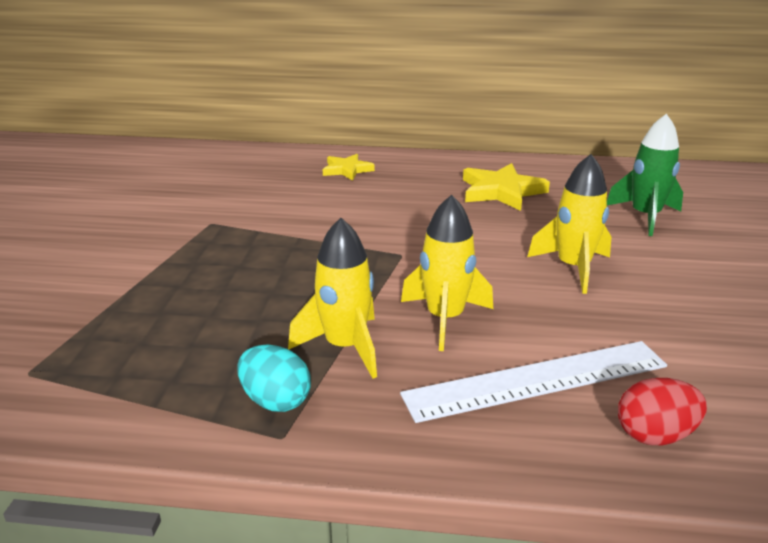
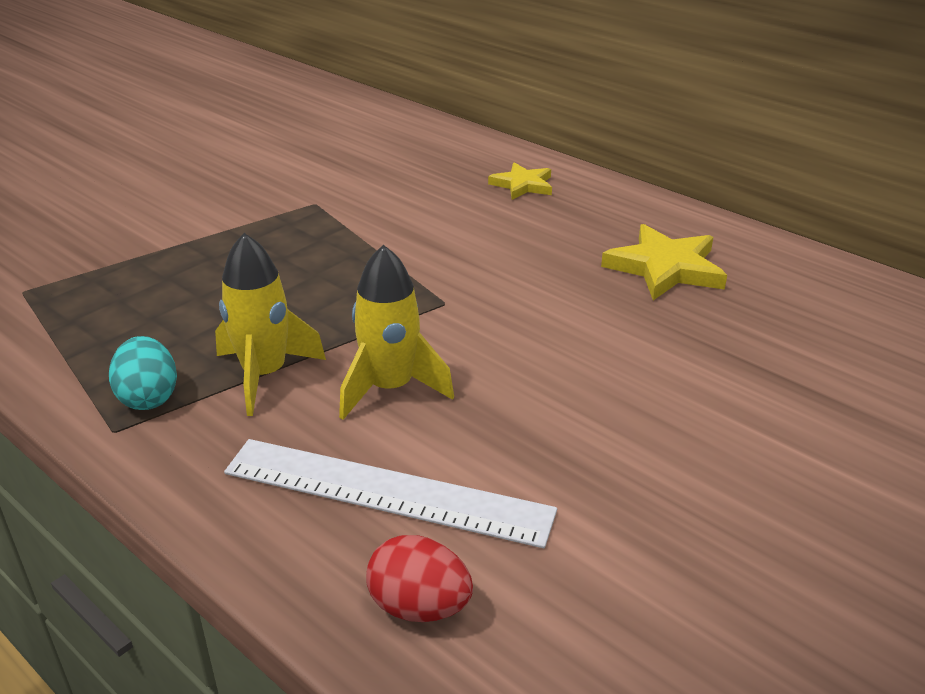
camera: 35 degrees right, 5 degrees up
yellow rocket [527,154,611,294] -> none
green rocket [607,114,683,236] -> none

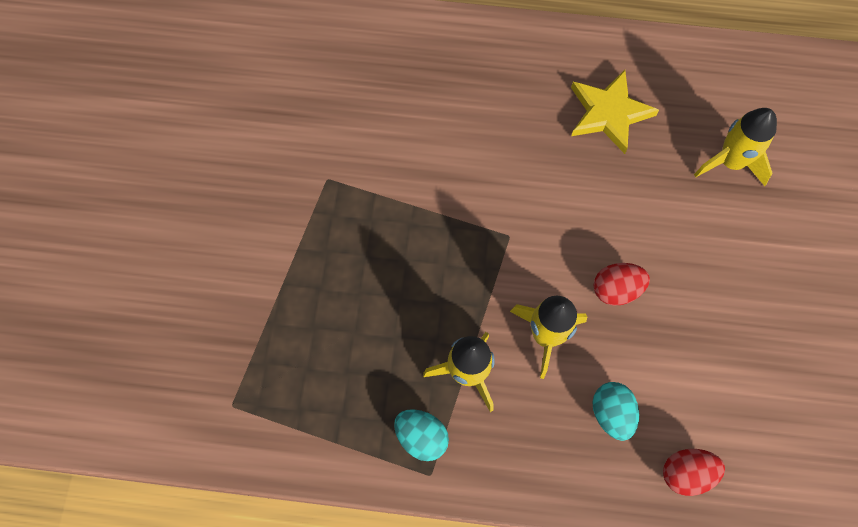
camera: 35 degrees left, 35 degrees up
white ruler [224,439,557,548] -> turquoise egg [592,382,639,441]
yellow star [488,162,552,200] -> none
none -> red egg [594,263,650,305]
none -> yellow rocket [694,108,777,186]

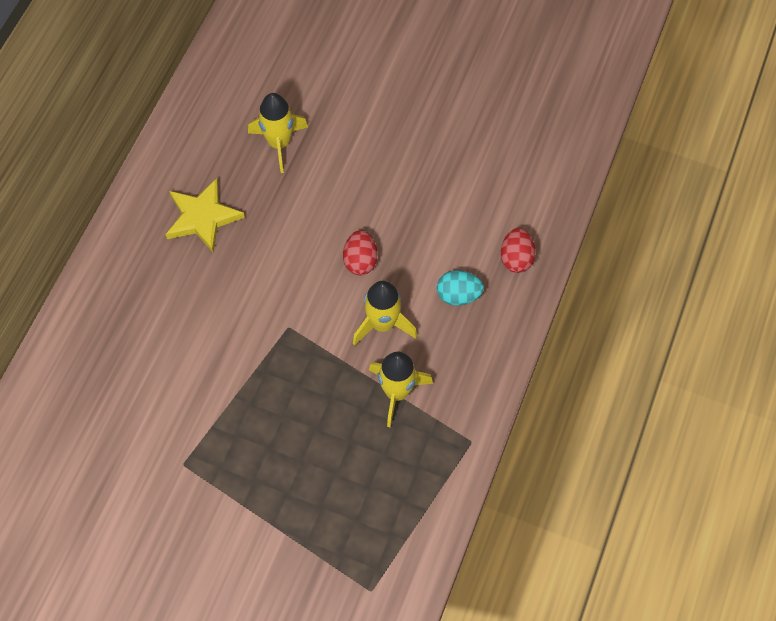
camera: 75 degrees left, 5 degrees down
turquoise egg [394,409,449,461] -> none

